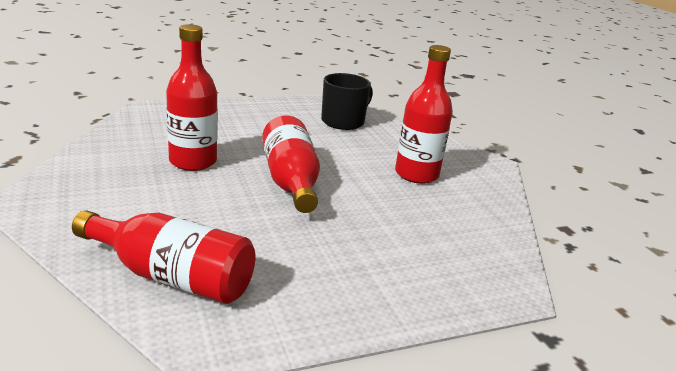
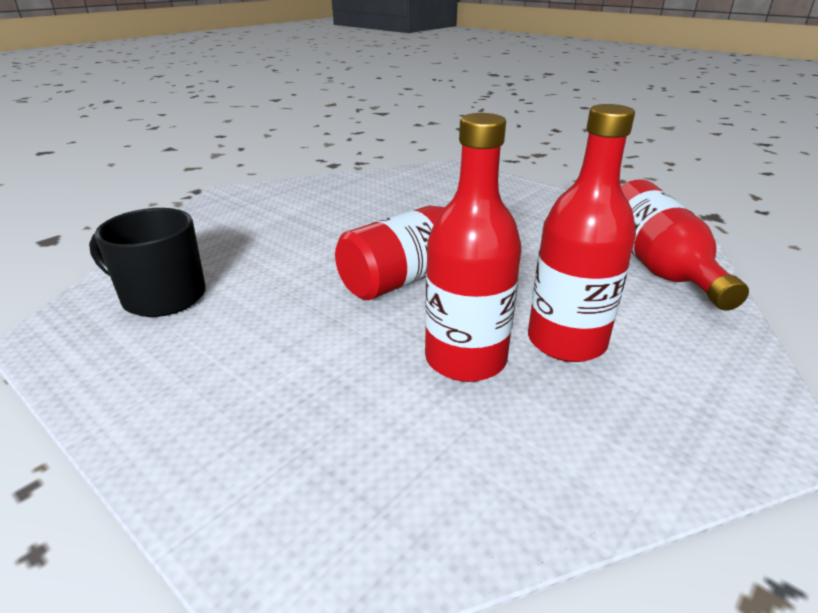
camera: 115 degrees left, 5 degrees up
red bottle [395,45,453,184] -> red bottle moved to [528,104,636,362]

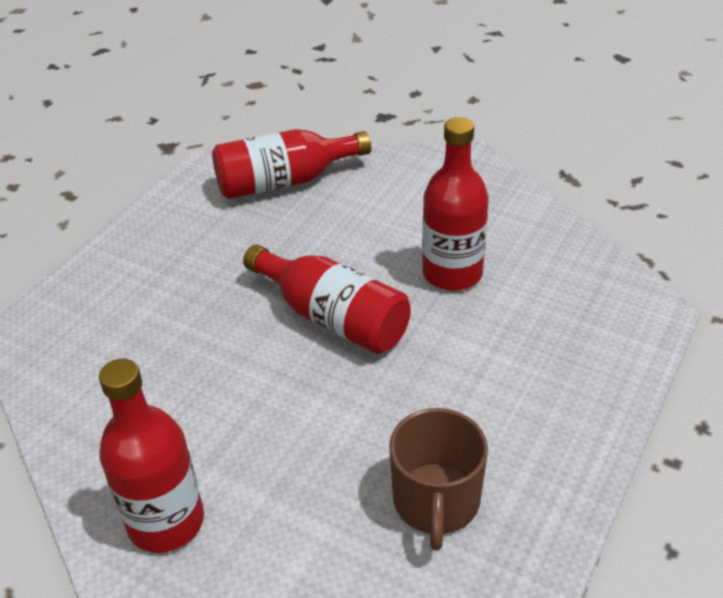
camera: 100 degrees left, 10 degrees up
black mug [89,208,206,317] -> brown mug [389,408,488,550]
red bottle [528,104,636,362] -> red bottle moved to [99,359,204,553]

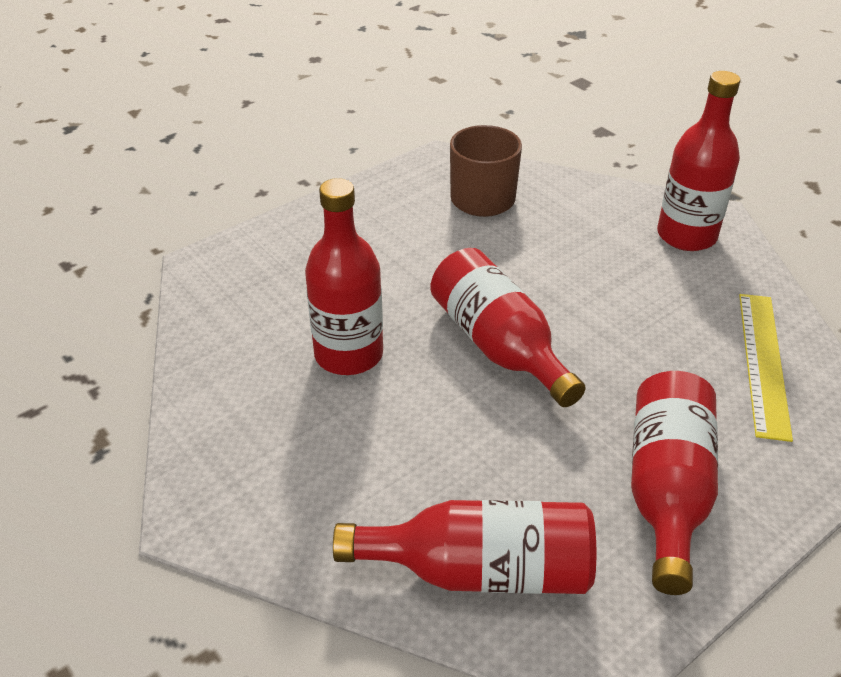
camera: 160 degrees left, 0 degrees up
none -> red bottle [631,371,718,595]
none -> yellow ruler [739,294,793,442]

